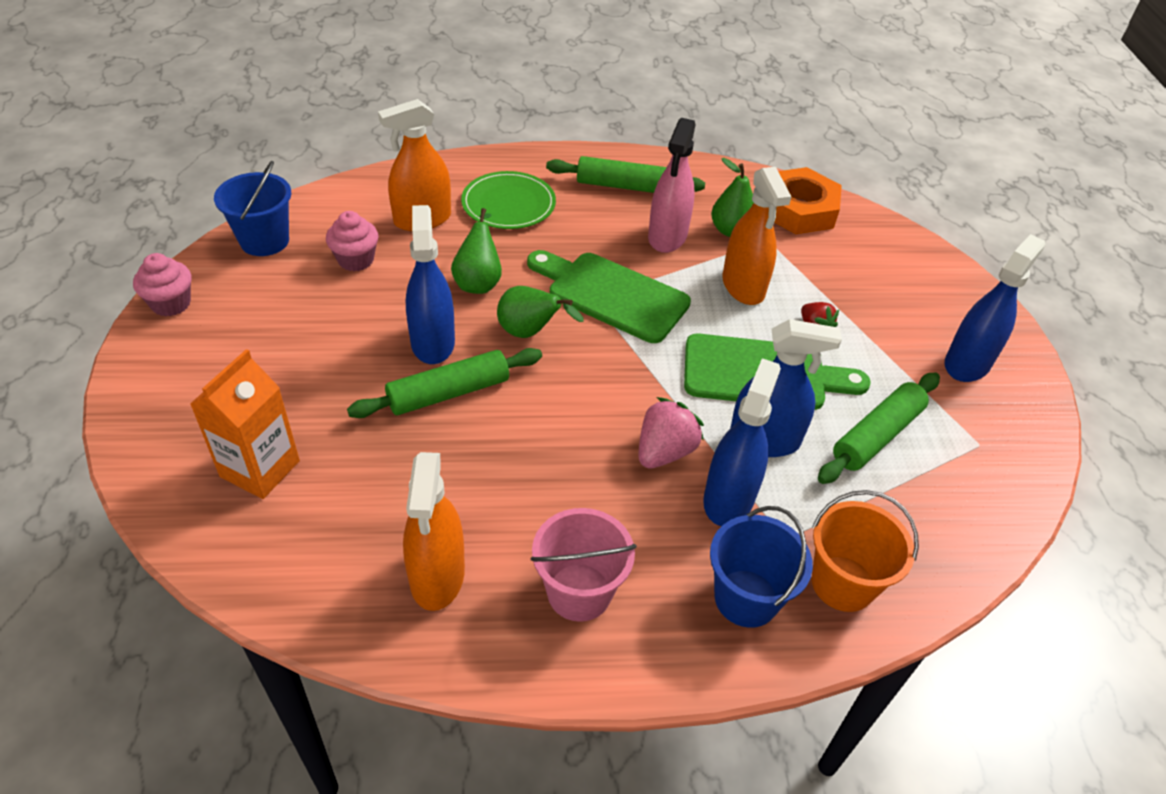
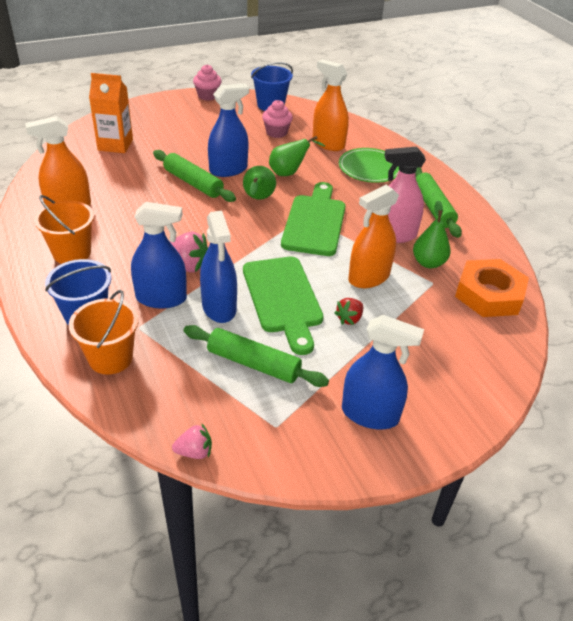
camera: 70 degrees right, 5 degrees down
pink bucket [530,508,637,622] -> orange bucket [34,195,94,264]
none -> pink strawberry [172,423,212,459]

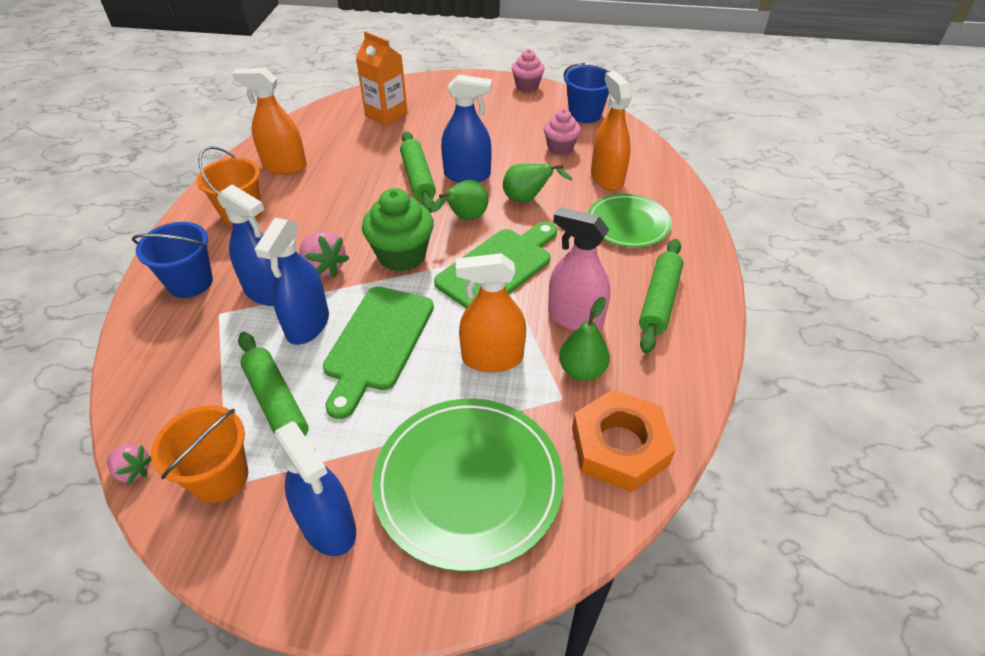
camera: 35 degrees right, 5 degrees up
orange bucket [69,290,139,375] -> orange bucket moved to [151,405,248,503]
red strawberry [334,298,363,325] -> none
none -> green cupcake [362,188,434,271]
none -> green plate [372,398,564,572]

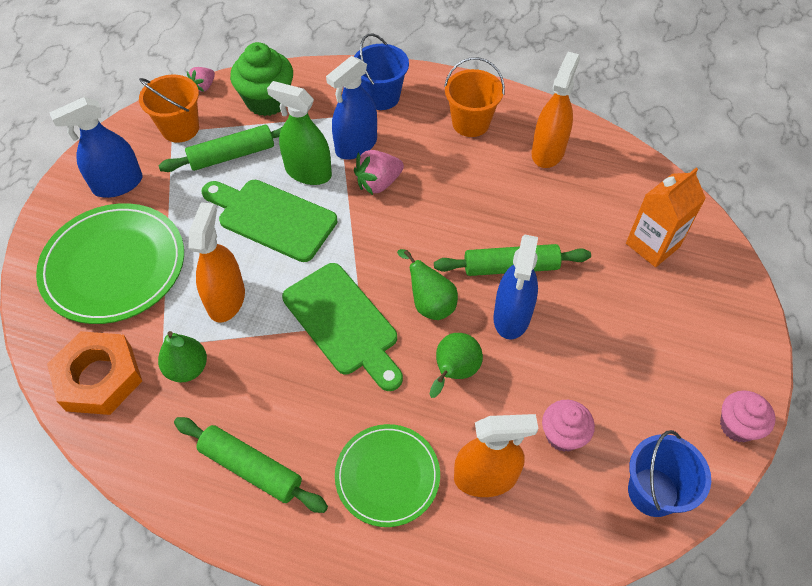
camera: 100 degrees right, 10 degrees up
blue spray bottle [255,218,329,345] -> green spray bottle [267,81,332,185]
green cupcake [362,188,434,271] -> green cupcake moved to [230,42,293,116]
pink spray bottle [548,207,610,331] -> none

